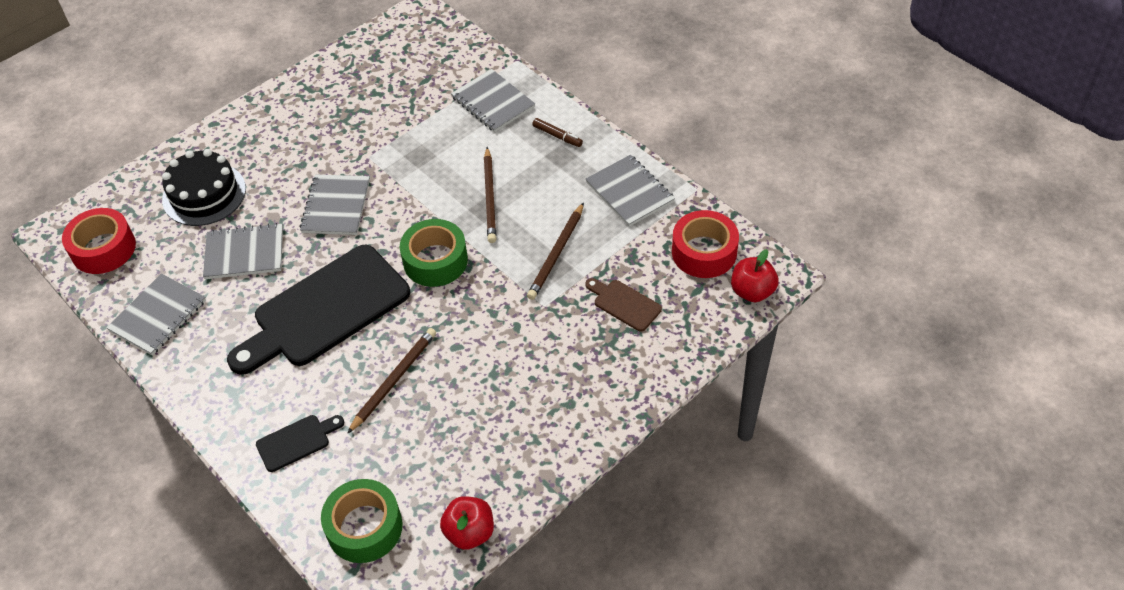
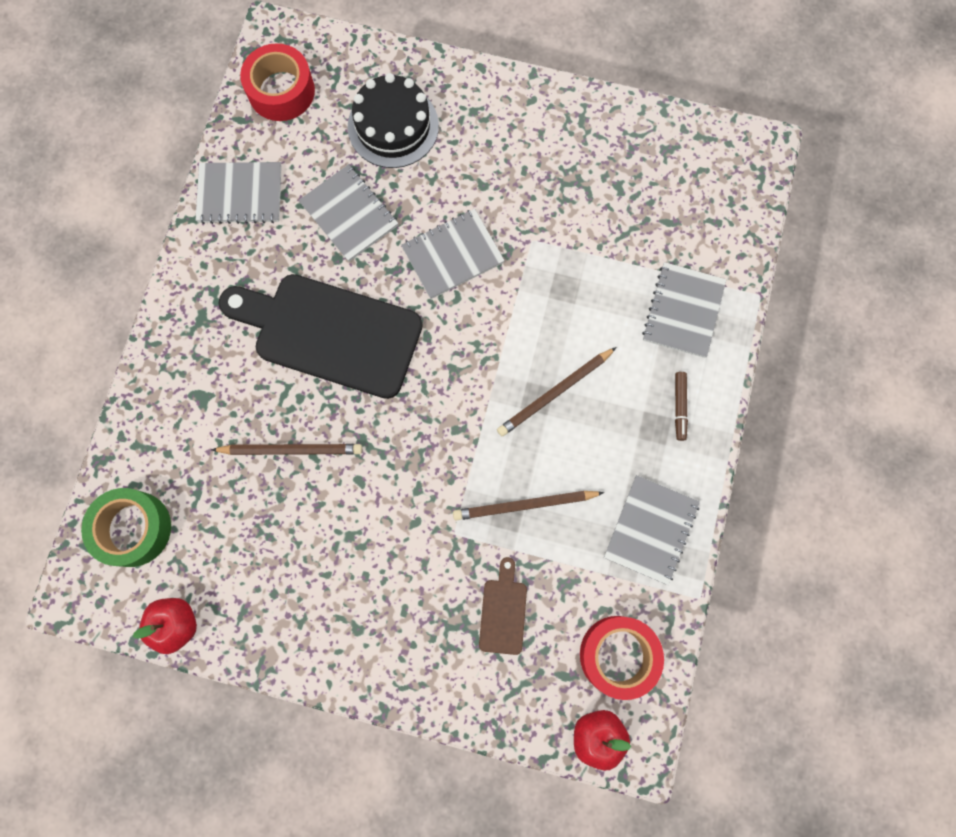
camera: 55 degrees right, 25 degrees up
black cutting board [256,415,344,472] -> none
green tape [400,219,468,287] -> none

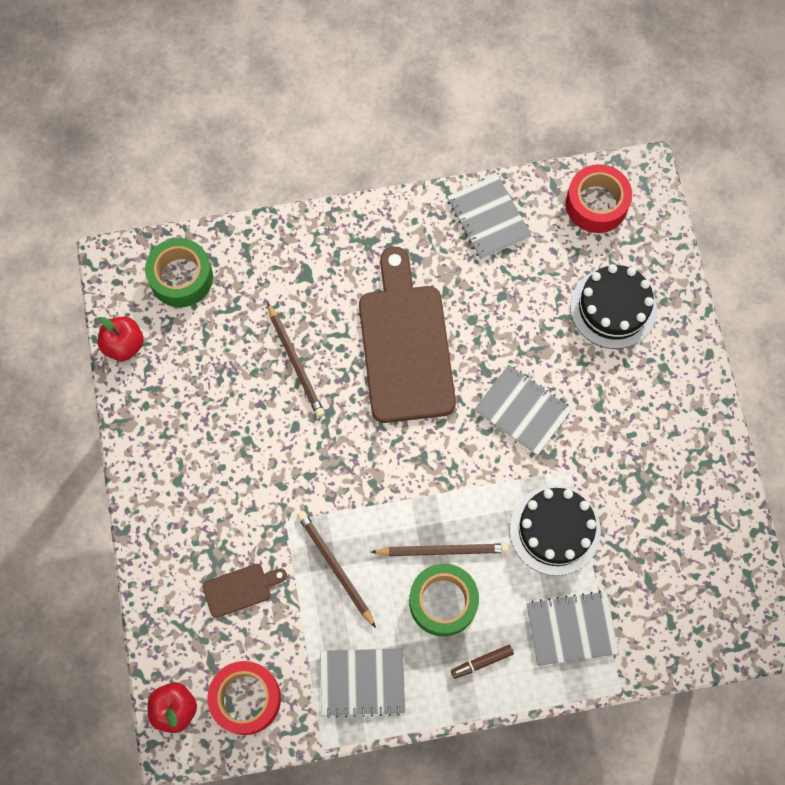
camera: 65 degrees right, 5 degrees down
black cutting board [218,274,423,399] -> brown cutting board [359,247,456,423]
grey notebook [298,164,399,262] -> none
brown pencil [497,347,616,436] -> brown pencil turned 150 degrees clockwise [371,543,509,556]
none -> green tape [409,564,479,637]
none -> black cake [510,486,601,576]

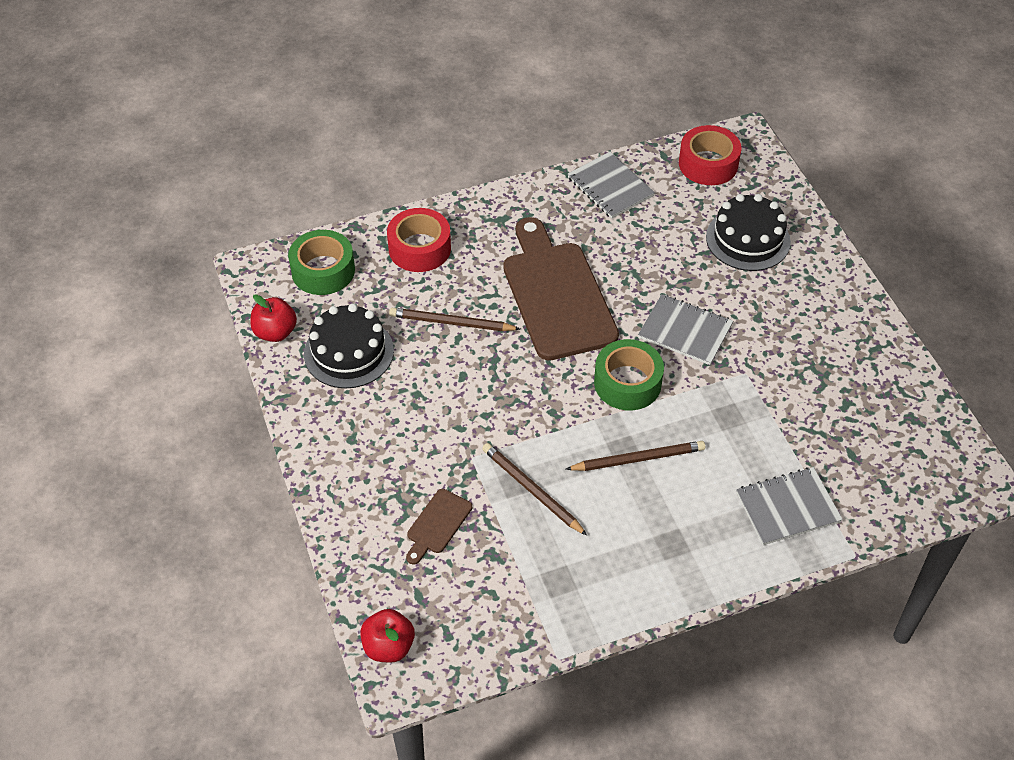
camera: 10 degrees left, 20 degrees down
brown cutting board [203,564,287,618] -> brown cutting board turned 150 degrees clockwise [406,489,472,564]
red tape [207,661,281,735] -> red tape moved to [387,208,451,272]
brown pencil [267,302,325,417] -> brown pencil turned 135 degrees clockwise [389,308,520,331]
grey notebook [320,648,405,718] -> none
green tape [409,564,479,637] -> green tape moved to [594,339,664,410]
brown marker [451,645,514,679] -> none
black cake [510,486,601,576] -> black cake moved to [304,304,394,388]

